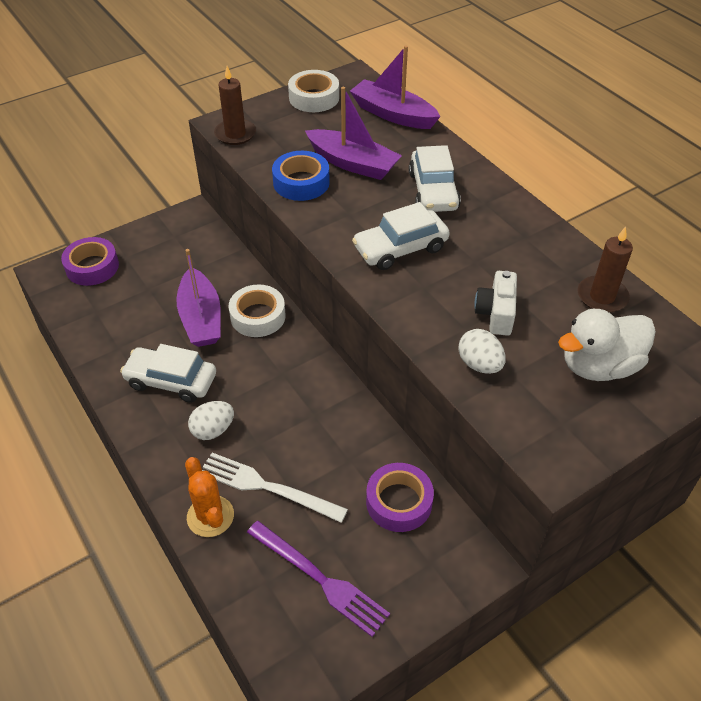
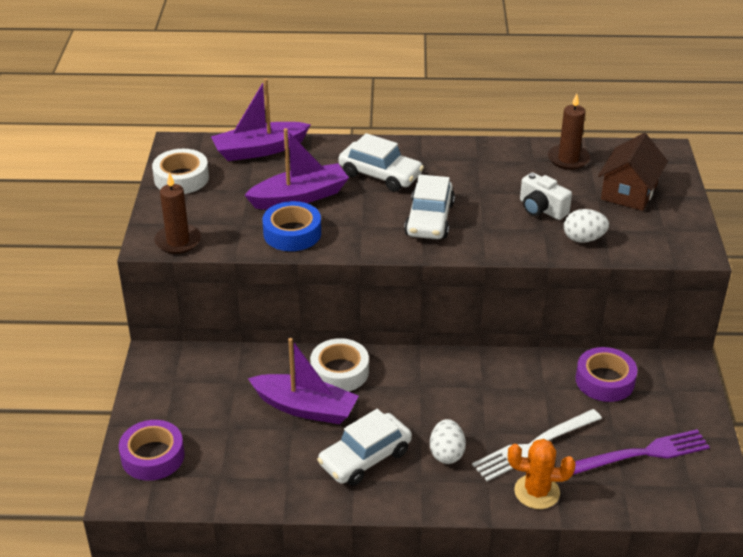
camera: 55 degrees left, 10 degrees down
white duck [558,309,656,381] -> brown house [598,133,668,211]

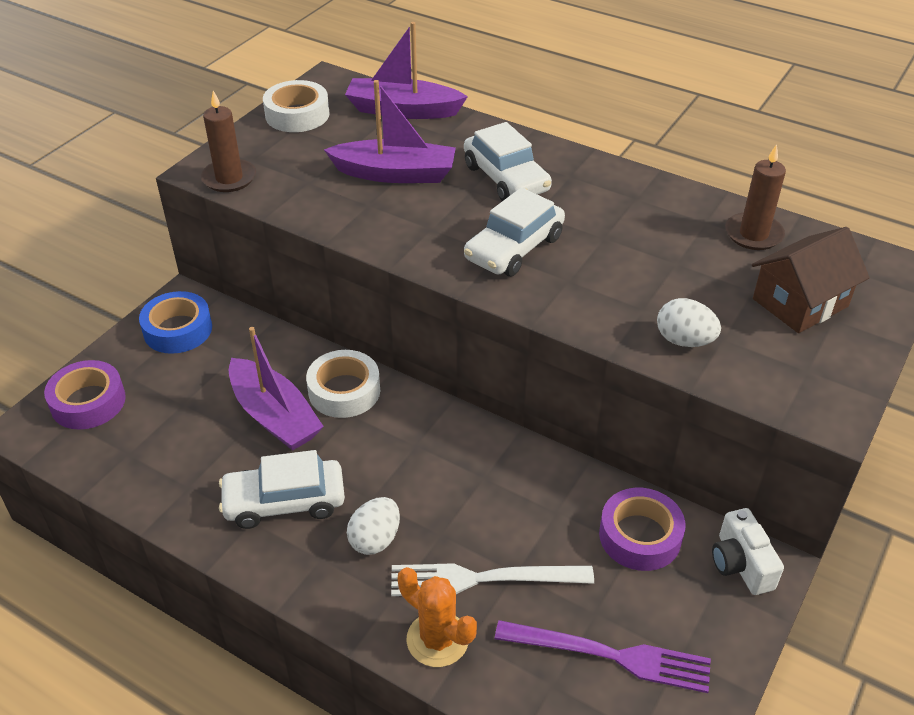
camera: 30 degrees right, 5 degrees up
blue tape [262,201,321,251] -> blue tape moved to [139,291,212,354]
white camera [520,172,572,220] -> white camera moved to [712,508,784,595]

